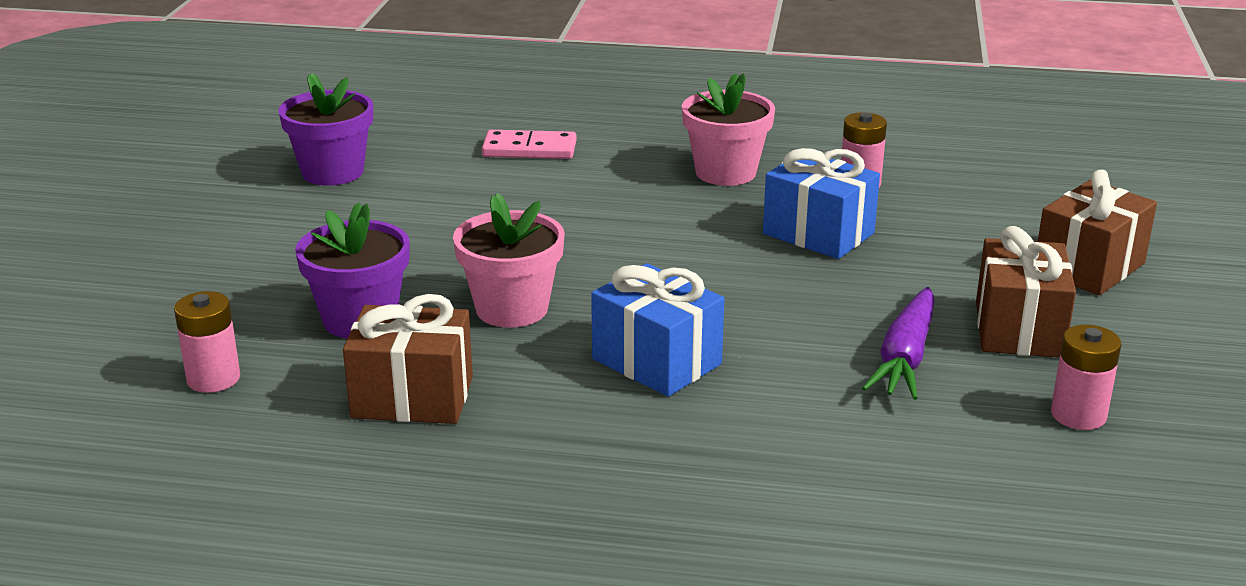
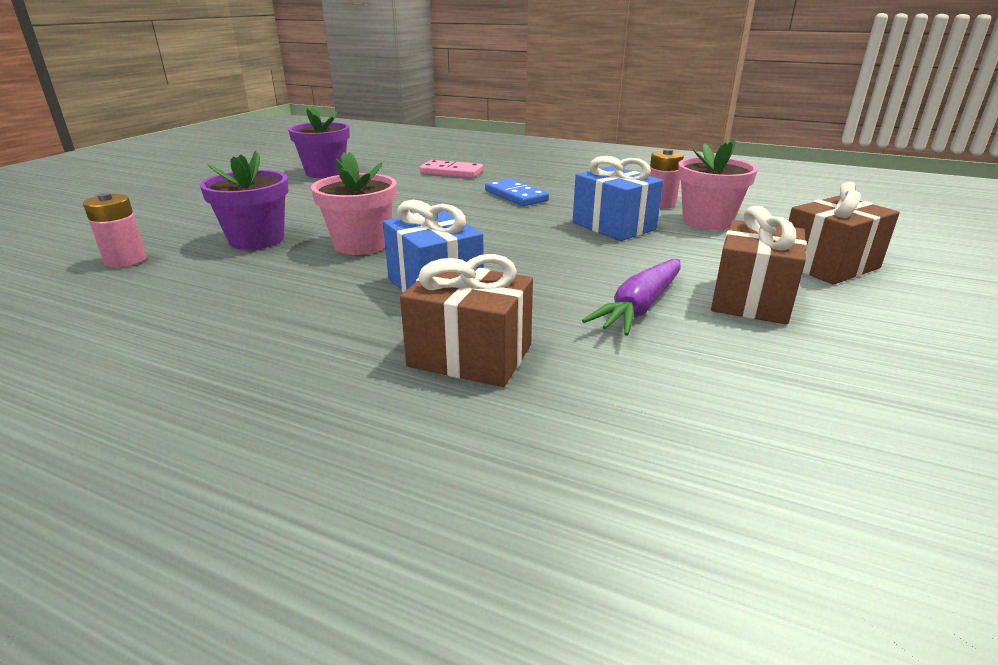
camera: 15 degrees right, 0 degrees up
brown gift [343,294,473,424] -> brown gift moved to [400,254,533,387]
pink flower pot [682,73,775,186] -> pink flower pot moved to [678,138,758,230]
pink battery [1051,325,1122,430] -> none
none -> blue domino [485,178,549,206]

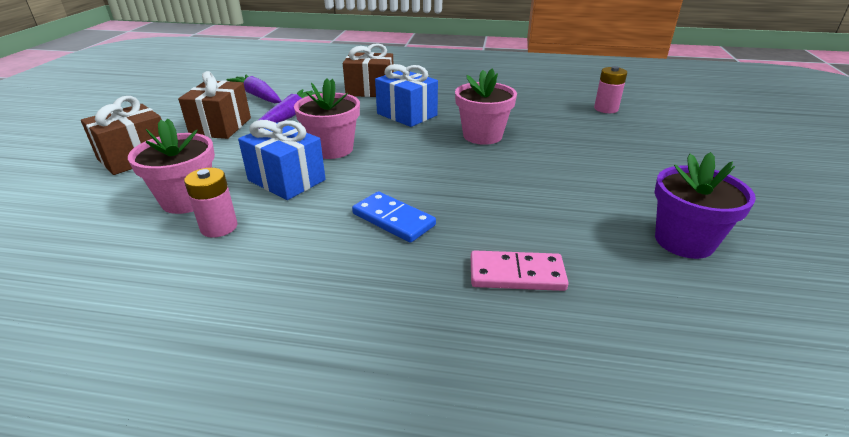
camera: 165 degrees right, 5 degrees up
purple flower pot [200,150,289,250] -> none
none -> purple carrot [226,74,281,103]
none -> pink flower pot [294,79,360,159]

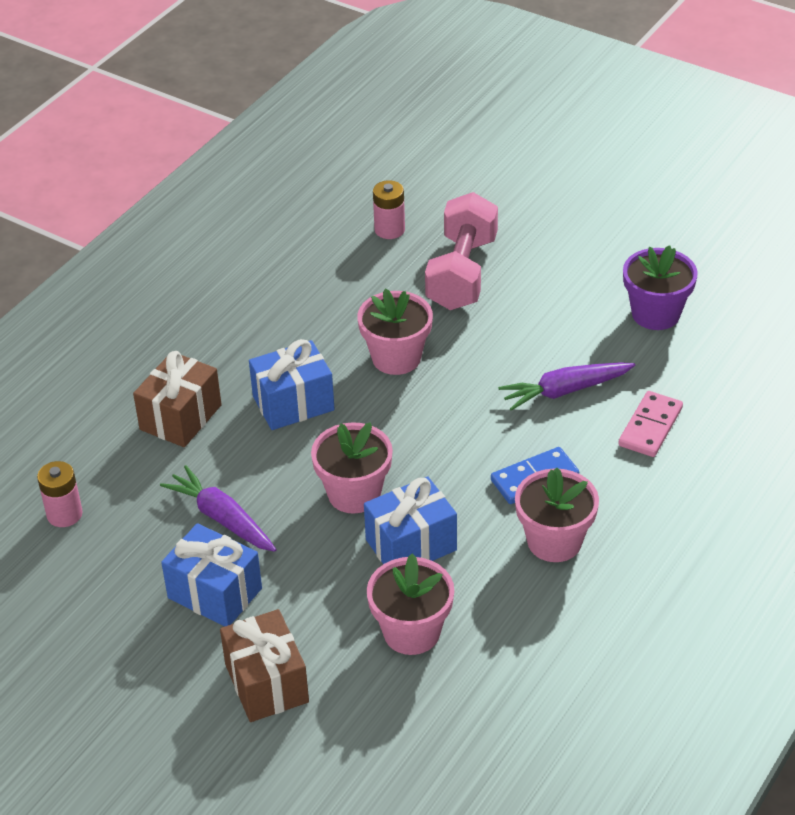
camera: 65 degrees left, 10 degrees up
brown gift [178,71,251,139] -> blue gift [161,523,262,627]
pink battery [184,168,238,238] -> pink battery moved to [37,461,83,527]
purple carrot [226,74,281,103] -> purple carrot moved to [498,362,635,411]
none -> pink dumbbell [425,192,498,310]
none -> pink flower pot [515,468,599,562]

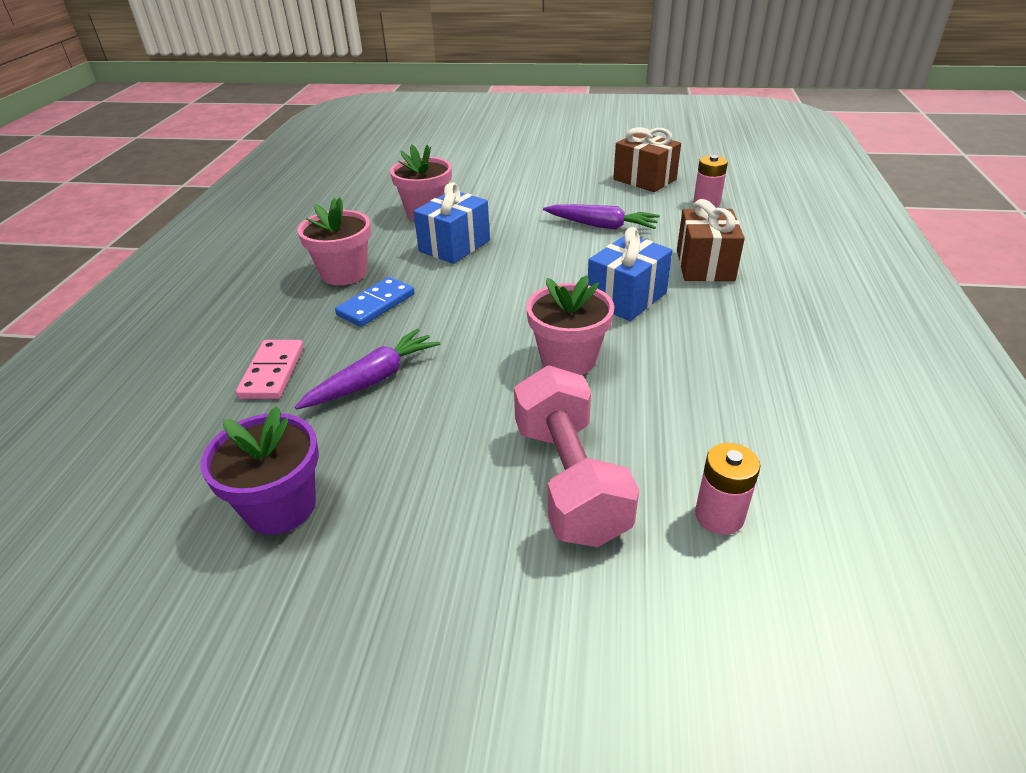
camera: 155 degrees right, 5 degrees down
blue gift [161,523,262,627] -> none
brown gift [220,609,309,722] -> brown gift moved to [613,127,681,192]
pink flower pot [311,422,393,514] -> none

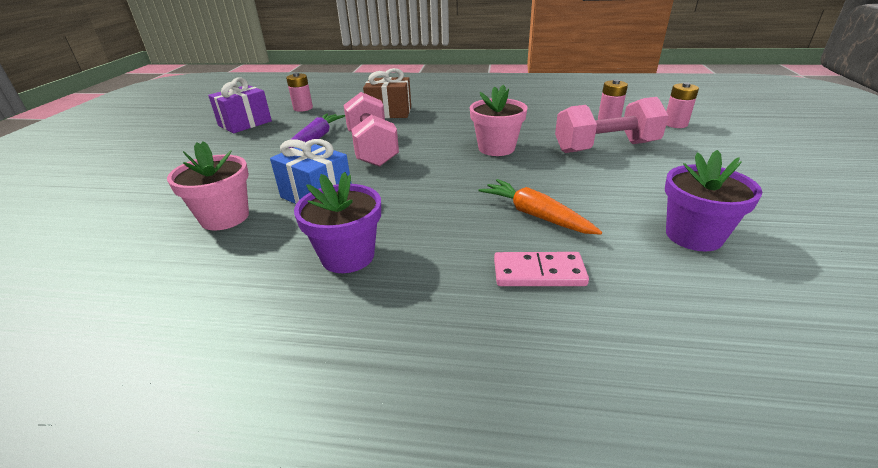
camera: 90 degrees left, 5 degrees down
purple carrot [295,328,440,410] -> orange carrot [479,179,602,235]
pink flower pot [297,198,371,285] -> purple flower pot [294,172,381,273]
blue domino [335,277,414,327] -> none
blue gift [588,227,672,321] -> none
brown gift [613,127,681,192] -> purple gift [208,77,272,133]
none -> pink dumbbell [344,92,399,167]
none -> pink battery [666,83,699,128]

